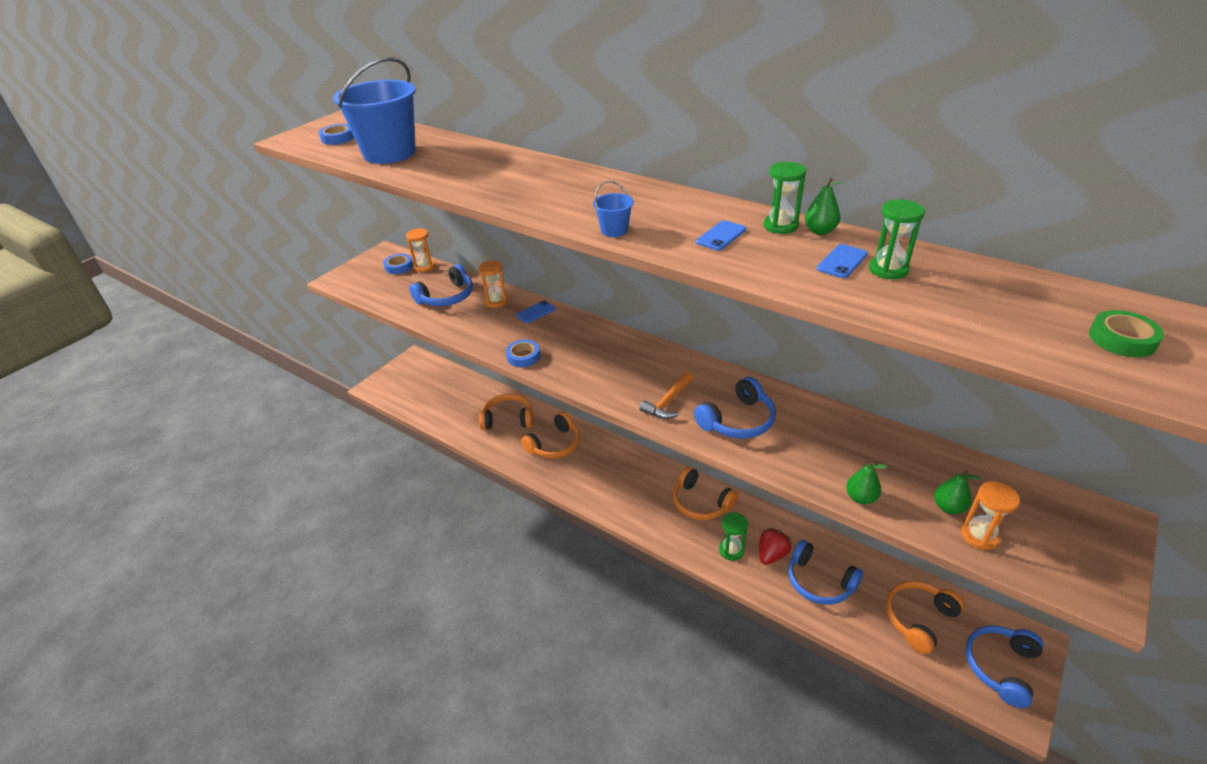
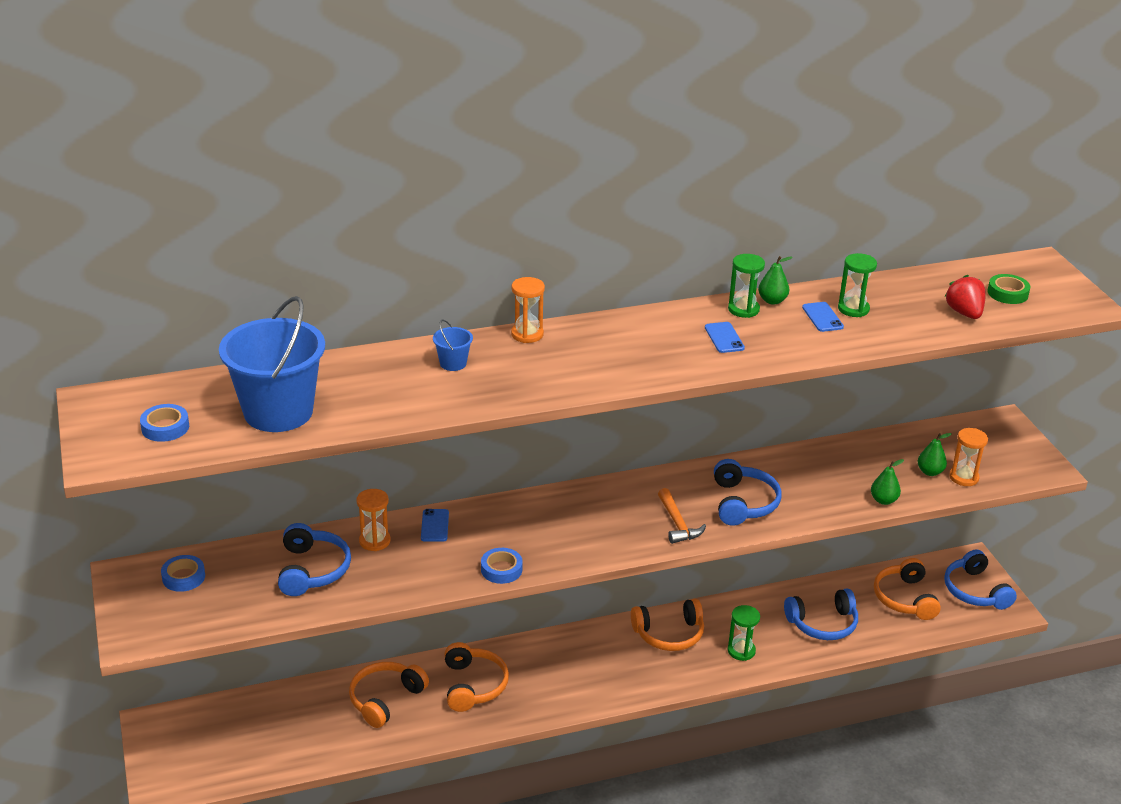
camera: 55 degrees left, 5 degrees down
orange hourglass [406,228,436,272] -> orange hourglass moved to [511,277,545,343]
blue bucket [593,181,634,237] -> blue bucket moved to [433,320,473,371]
red strawberry [759,527,791,565] -> red strawberry moved to [945,275,986,319]

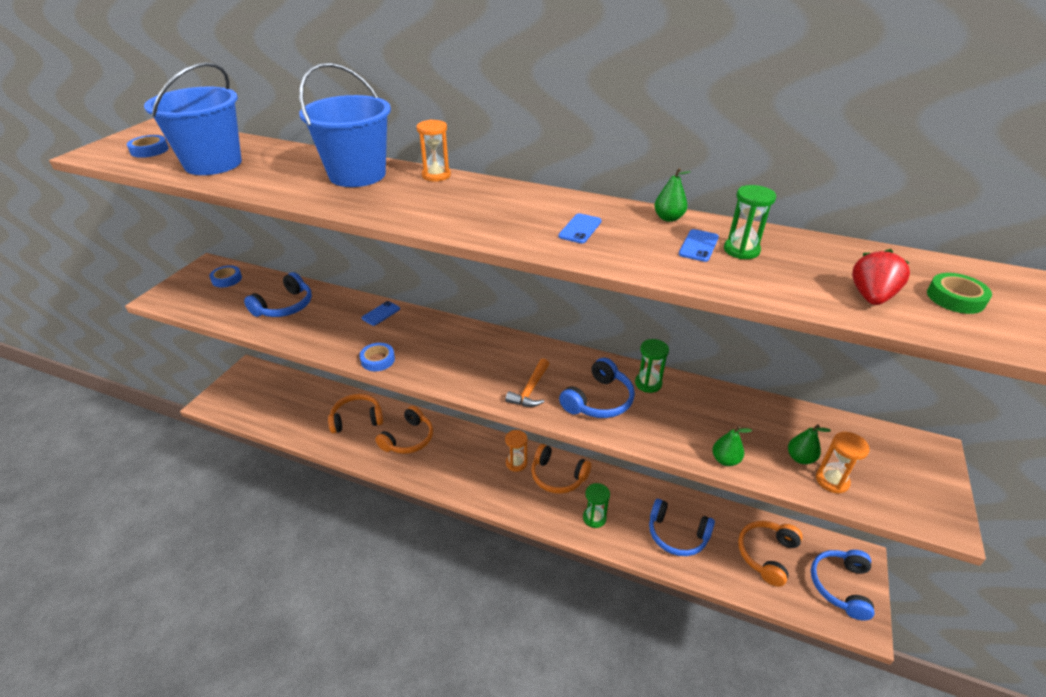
camera: 40 degrees right, 5 degrees up
orange hourglass [356,489,391,551] -> orange hourglass moved to [505,430,528,472]
blue bucket [433,320,473,371] -> blue bucket [299,63,391,187], size x2.44
green hourglass [728,254,765,318] -> green hourglass moved to [635,339,669,393]

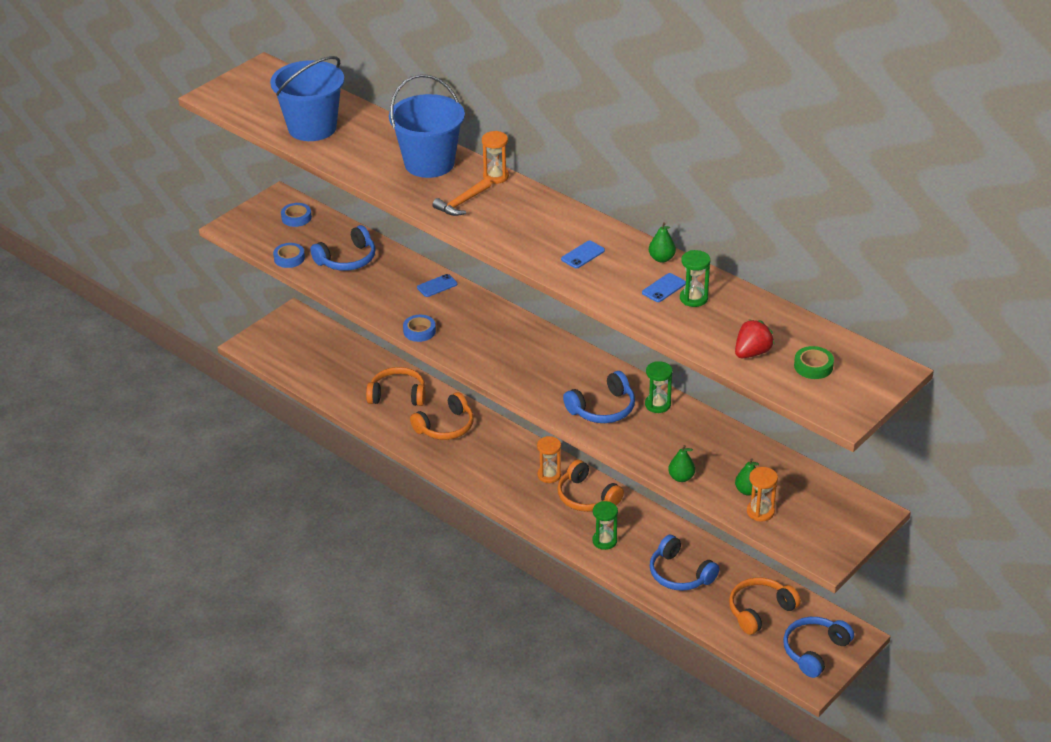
camera: 20 degrees right, 0 degrees up
blue tape [127,135,169,158] -> blue tape moved to [273,243,305,268]
orange hammer [506,359,549,407] -> orange hammer moved to [432,178,491,216]

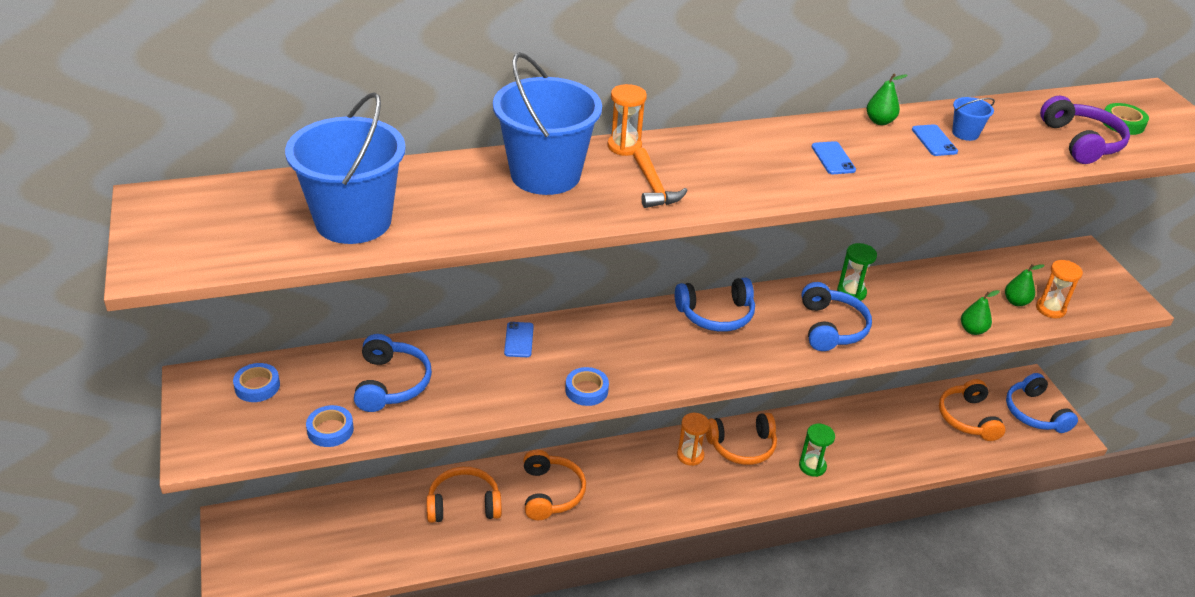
camera: 60 degrees left, 0 degrees up
orange headphones [366,367,425,406] -> orange headphones turned 45 degrees clockwise [426,467,502,523]
blue headphones [650,535,719,591] -> blue headphones moved to [675,278,755,332]
green hourglass [680,250,710,307] -> blue bucket [952,97,995,141]
red strawberry [735,319,774,358] -> purple headphones [1040,96,1130,164]

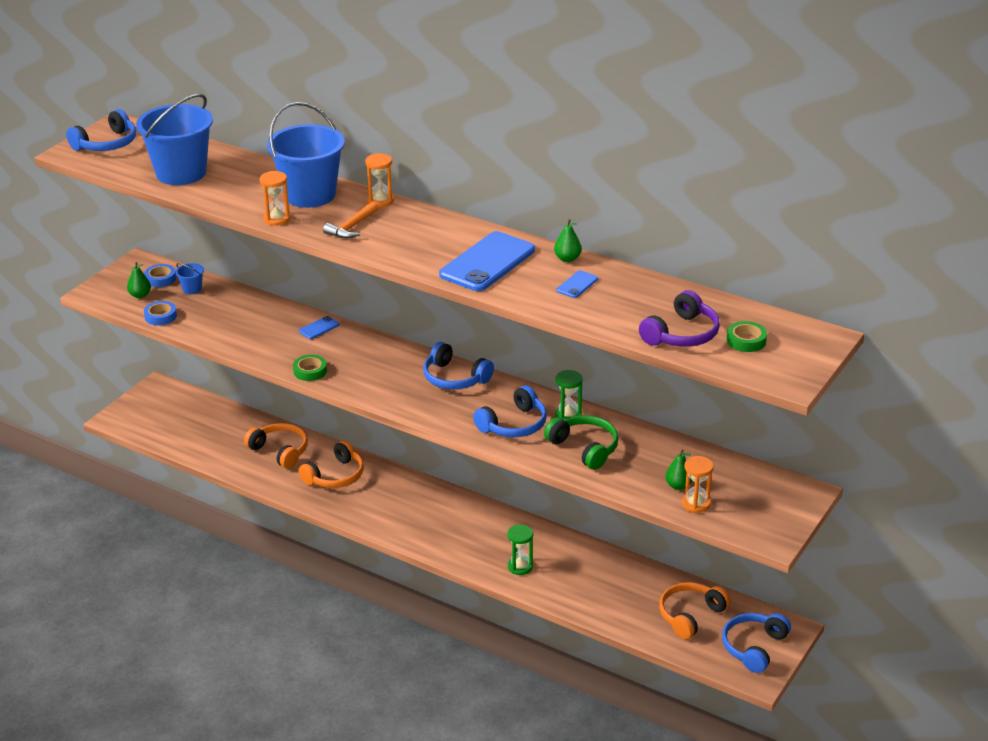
camera: 50 degrees right, 5 degrees down
blue headphones [354,334,432,412] -> blue headphones moved to [66,109,136,151]
blue tape [565,367,609,406] -> green tape [293,355,327,381]
orange hourglass [677,413,710,466] -> orange hourglass moved to [260,171,291,226]
orange headphones [705,413,777,465] -> none
blue phone [812,141,856,174] -> blue phone [439,231,535,291], size x2.27
blue bucket [952,97,995,141] -> blue bucket moved to [176,263,204,294]
green pear [961,290,1000,335] -> green pear moved to [127,262,151,298]
none -> green headphones [544,415,619,470]

